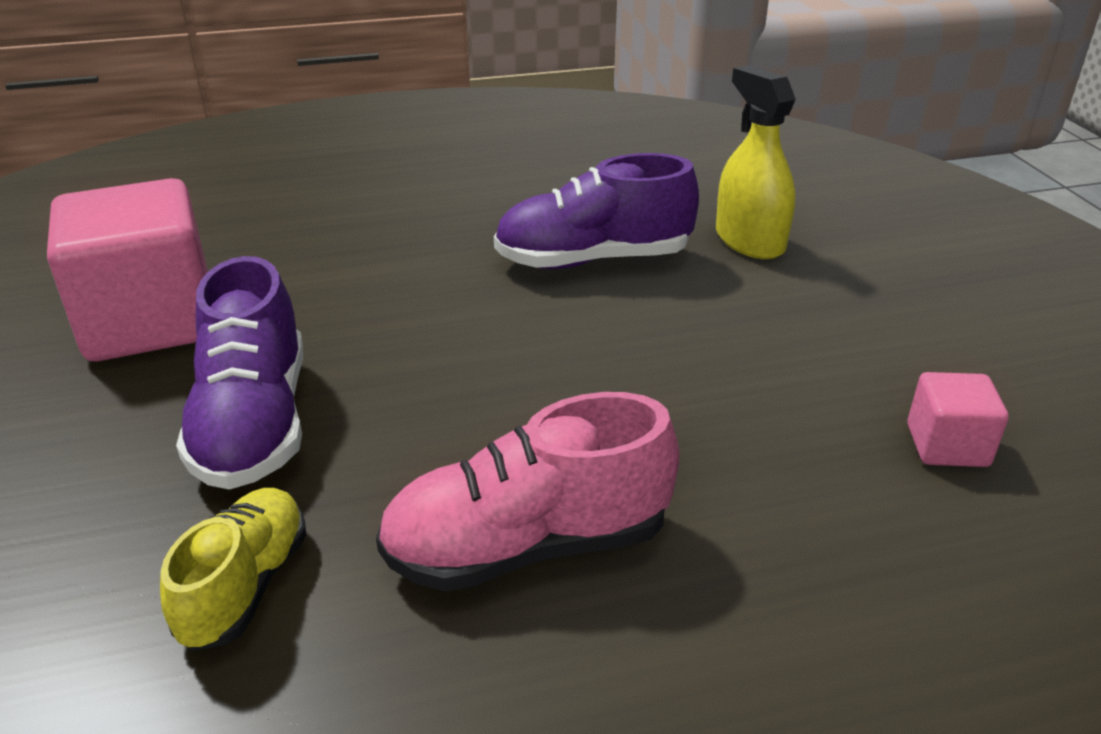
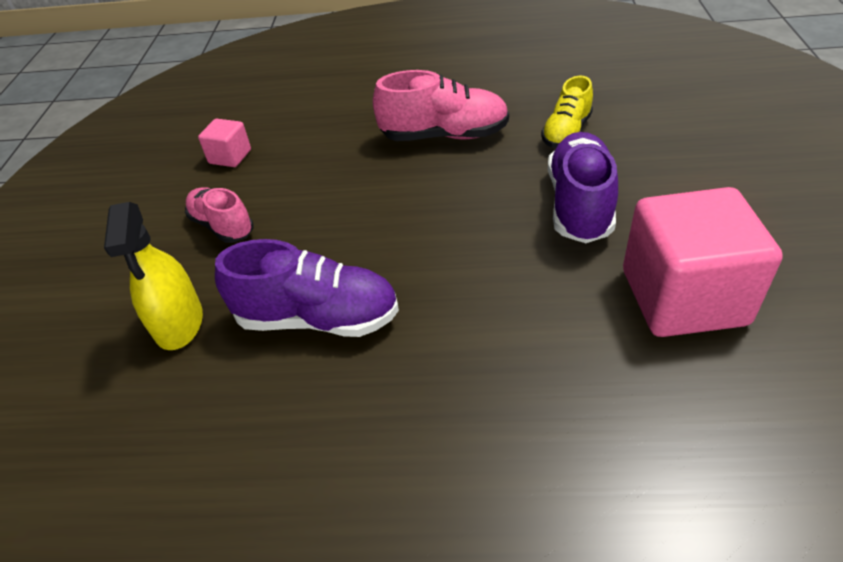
camera: 160 degrees left, 10 degrees up
none -> pink shoe [185,187,254,243]

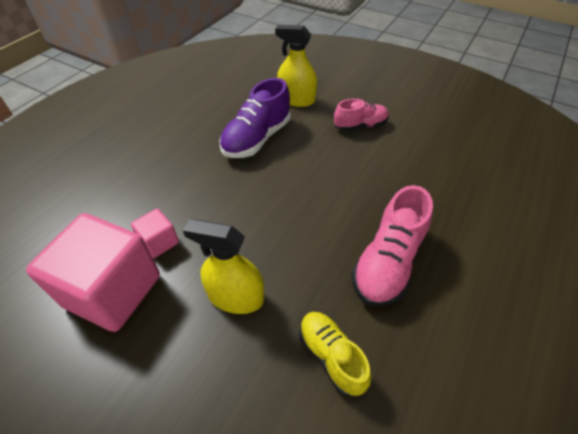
camera: 115 degrees right, 5 degrees up
pink cube [198,119,251,167] -> pink cube moved to [131,209,179,258]
purple shoe [548,132,618,243] -> yellow spray bottle [183,219,264,314]

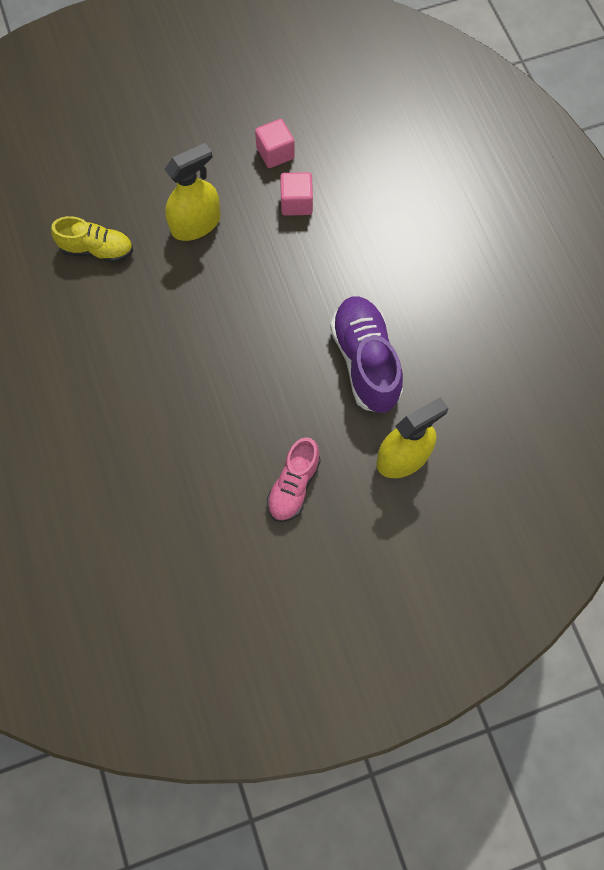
camera: 130 degrees right, 20 degrees up
pink cube [26,213,160,332] -> pink cube [255,119,295,168], size x0.46
pink shoe [352,185,433,307] -> none

